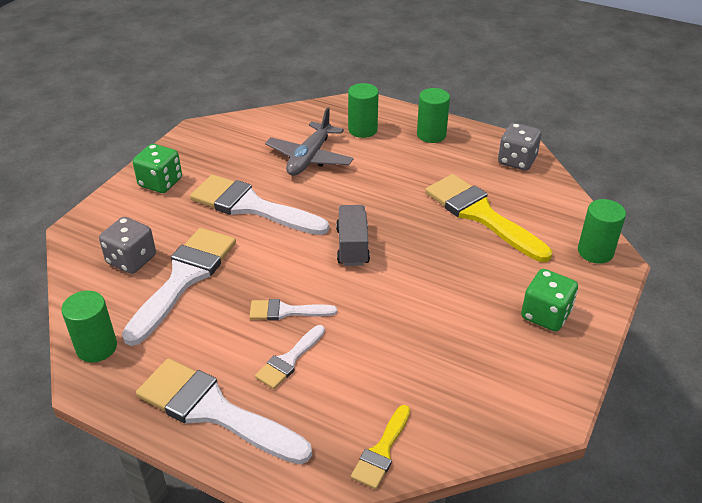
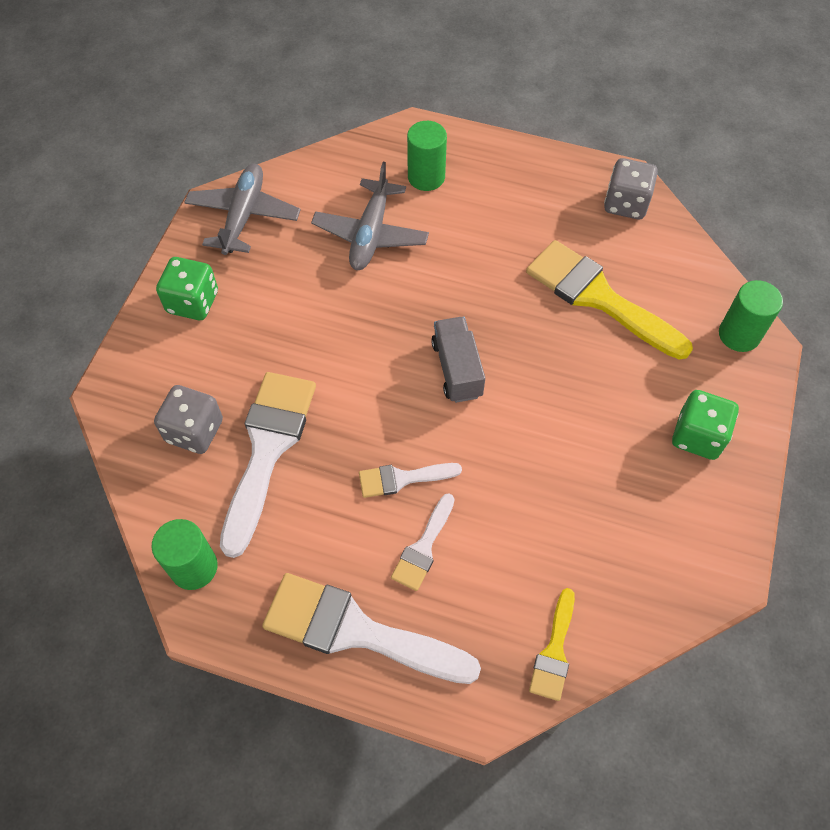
camera: 10 degrees left, 20 degrees up
white brush [190,175,329,235] -> none
green cylinder [417,88,450,143] -> none
none -> grey plane [184,164,301,255]

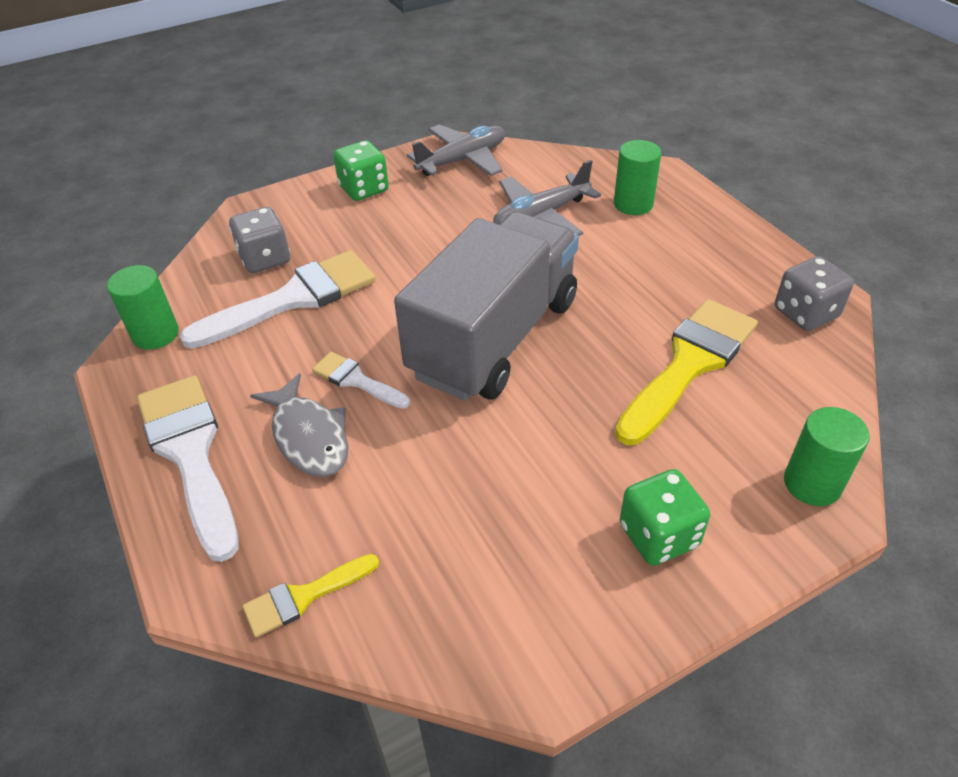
camera: 45 degrees right, 15 degrees down
white brush [391,493,454,591] -> grey fish [250,373,348,477]
grey truck [431,316,485,403] -> grey truck [394,212,579,401], size x2.23
yellow brush [526,240,693,360] -> yellow brush turned 45 degrees clockwise [615,299,758,445]

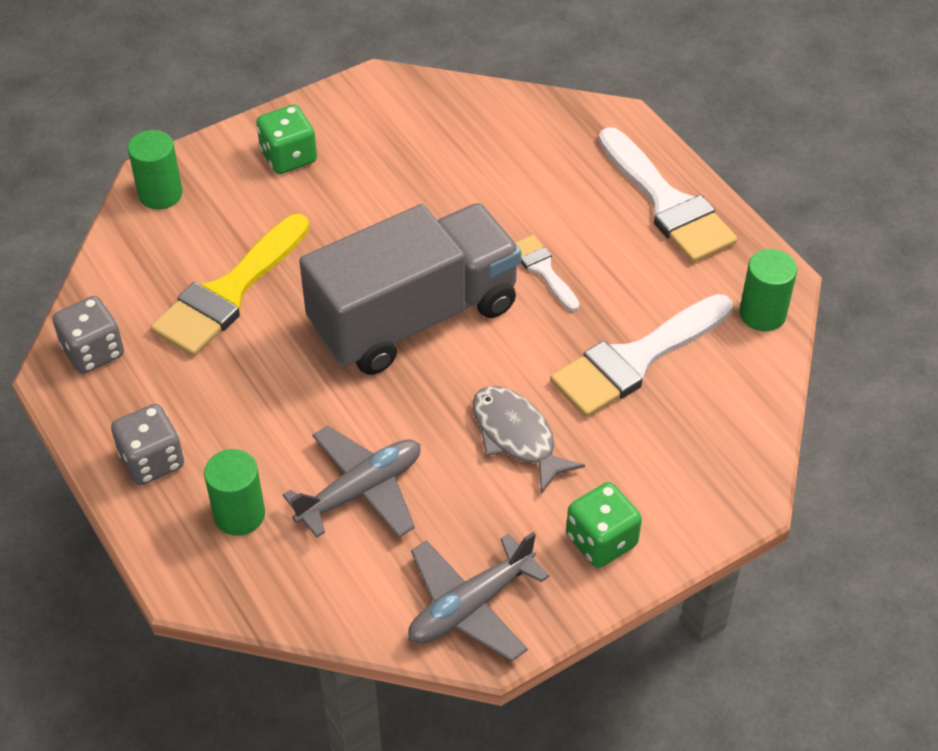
camera: 175 degrees right, 5 degrees up
grey dice [229,207,290,273] -> grey dice moved to [111,404,184,485]
yellow brush [243,554,379,638] -> none
grey fish [250,373,348,477] -> grey fish moved to [473,386,585,494]
white brush [312,352,410,409] -> white brush turned 150 degrees counterclockwise [515,235,580,311]
grey truck [394,212,579,401] -> grey truck turned 150 degrees counterclockwise [299,203,521,375]

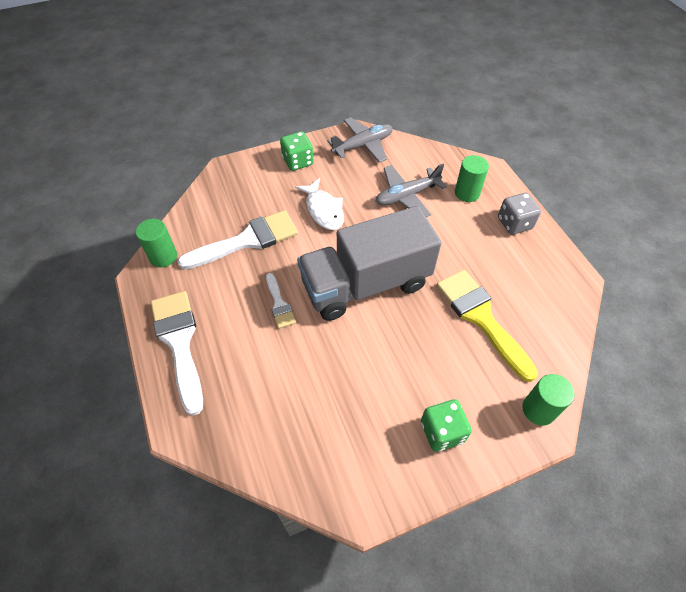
camera: 170 degrees left, 5 degrees up
grey dice [53,296,124,374] -> none
yellow brush [151,214,310,356] -> yellow brush turned 75 degrees counterclockwise [436,270,538,382]
grey fish [473,386,585,494] -> white fish [295,178,344,230]

